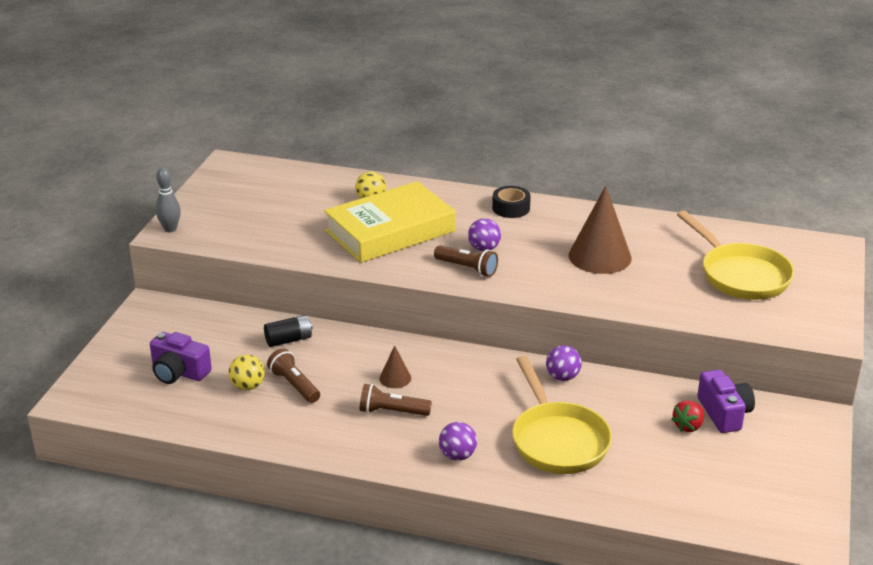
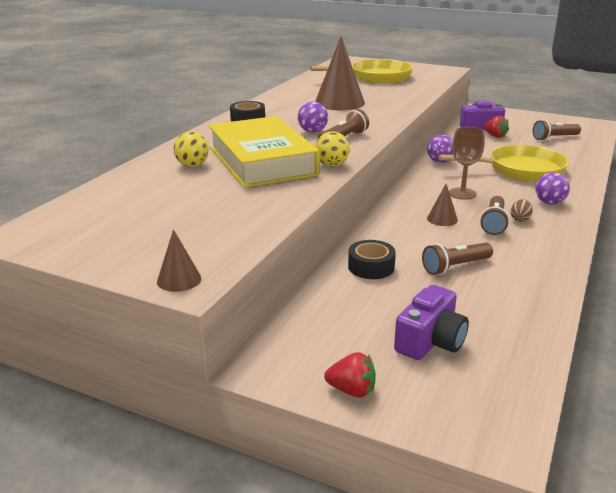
camera: 80 degrees left, 5 degrees down
grey bowling pin [156,168,181,232] -> brown cone [157,229,201,292]
yellow ball [229,354,265,390] -> yellow ball moved to [315,131,350,167]
black battery [264,315,312,347] -> black tape [348,240,396,279]
none -> red strawberry [324,352,376,398]
none -> brown goblet [449,127,485,200]
none -> brown egg [511,199,533,222]
none -> brown flashlight [533,120,581,141]

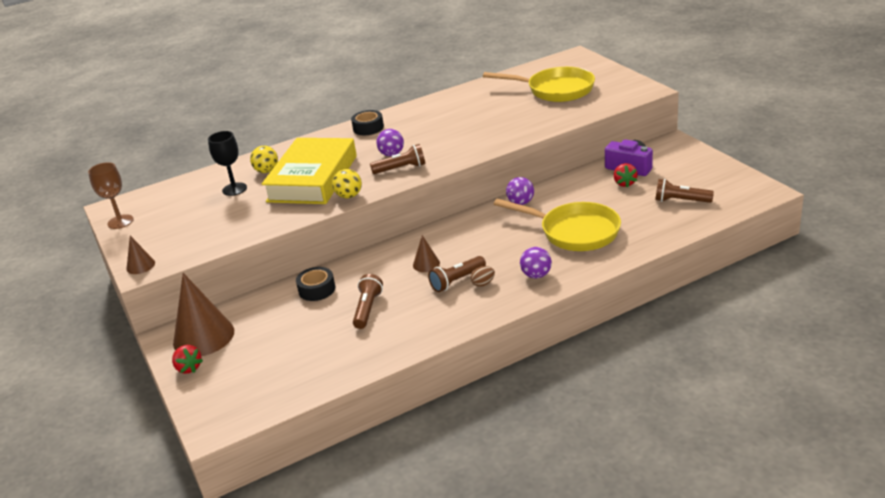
camera: 40 degrees right, 5 degrees up
brown cone [315,37,365,110] -> brown cone moved to [173,273,234,356]
purple camera [394,285,469,360] -> none
brown flashlight [422,242,493,275] -> brown flashlight turned 90 degrees clockwise [353,274,383,329]
brown goblet [449,127,485,200] -> brown goblet moved to [88,162,134,229]
none -> black goblet [208,131,247,196]

